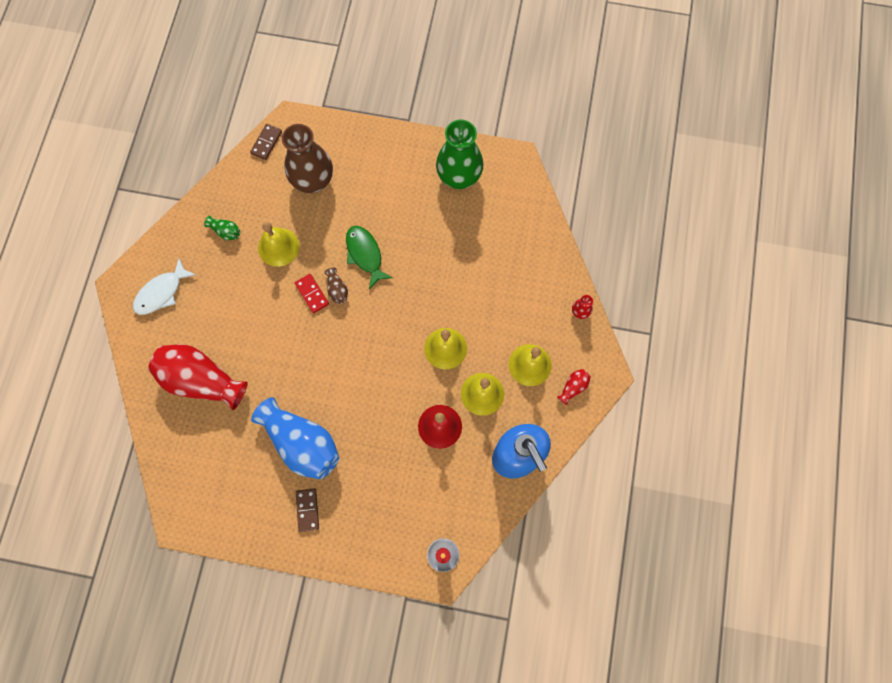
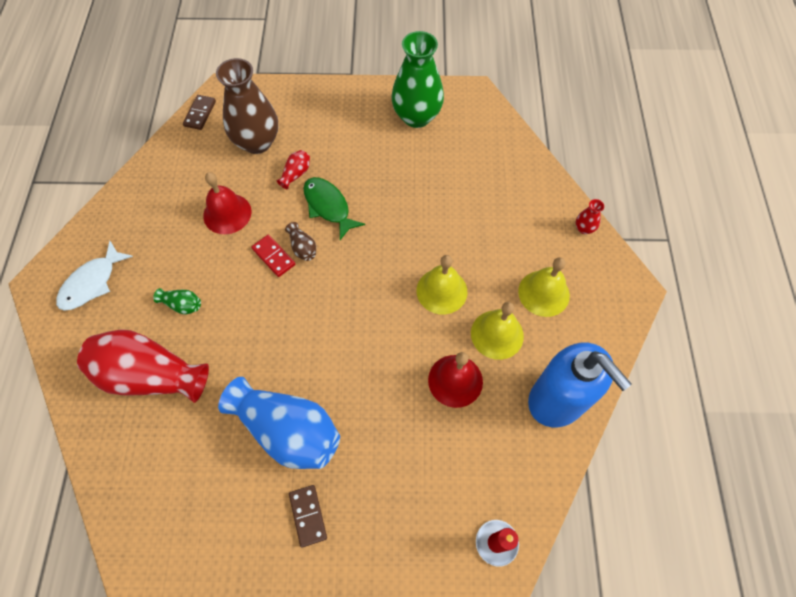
camera: 10 degrees left, 10 degrees down
green vase [204,216,240,240] -> green vase moved to [153,288,201,314]
yellow bell [258,222,299,267] -> red bell [203,172,252,234]
red vase [557,369,591,405] -> red vase moved to [277,150,310,189]

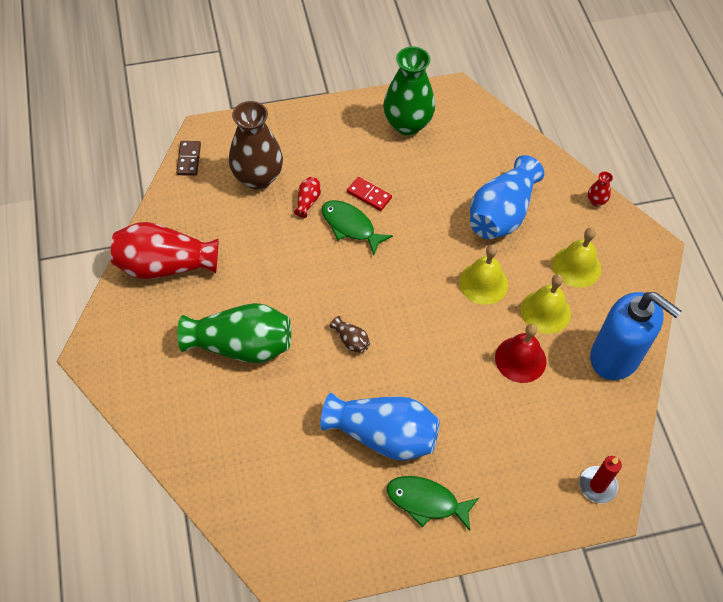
camera: 15 degrees left, 5 degrees down
white fish [56,241,133,311] -> none
red vase [77,329,209,403] -> red vase moved to [111,222,219,279]
green vase [153,288,201,314] -> green vase [177,303,291,363], size x2.41
red bell [203,172,252,234] -> none
red domino [251,235,295,277] -> red domino moved to [347,177,392,211]
brown vase [285,222,316,261] -> brown vase moved to [330,316,370,353]
brown domino [289,485,327,547] -> green fish [387,476,479,531]
none -> blue vase [470,155,544,239]

